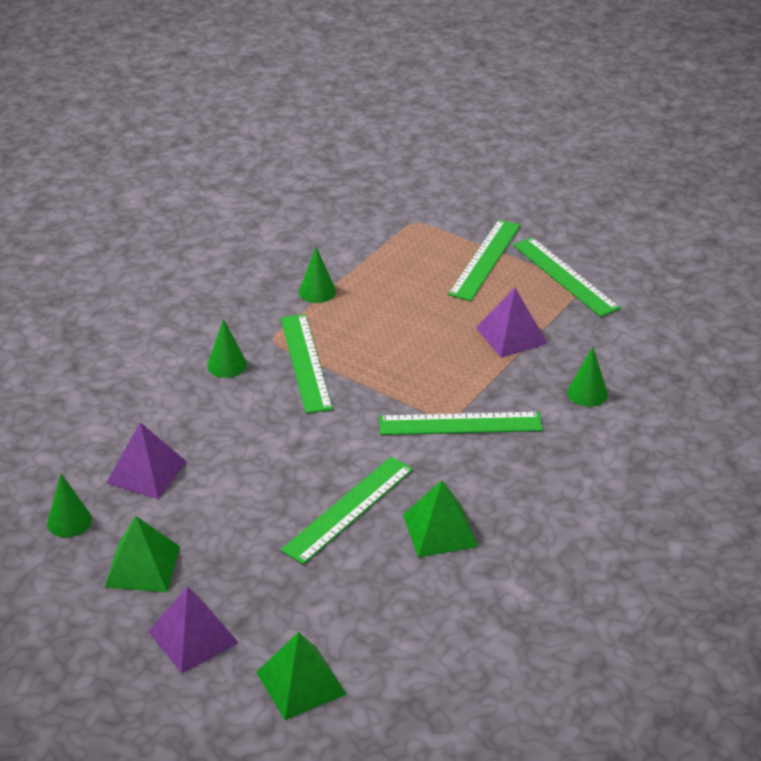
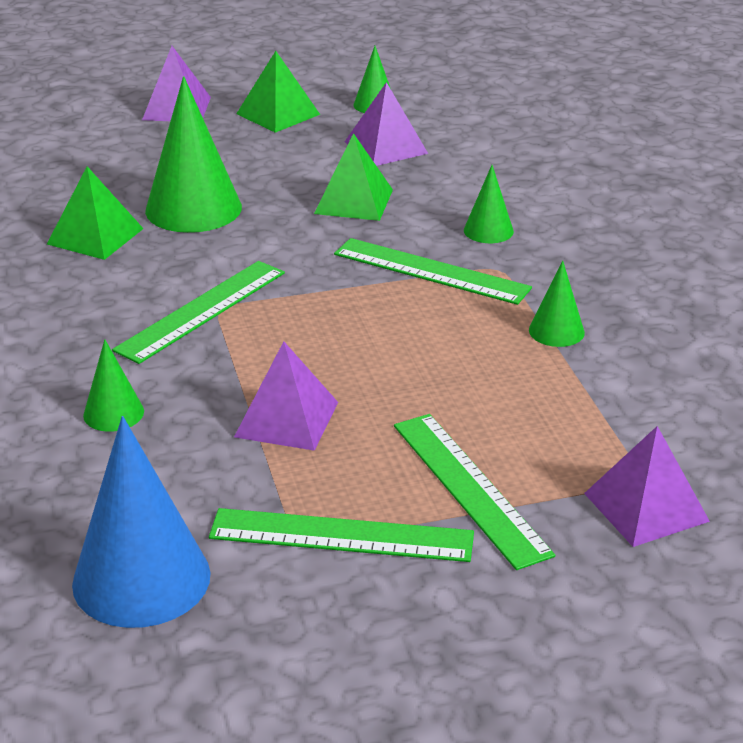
camera: 130 degrees right, 5 degrees down
green pyramid [256,632,347,720] -> green pyramid moved to [314,133,393,221]
green ruler [281,457,413,565] -> green cone [145,76,242,233]
none -> blue cone [72,416,211,628]
none -> purple pyramid [584,426,710,547]

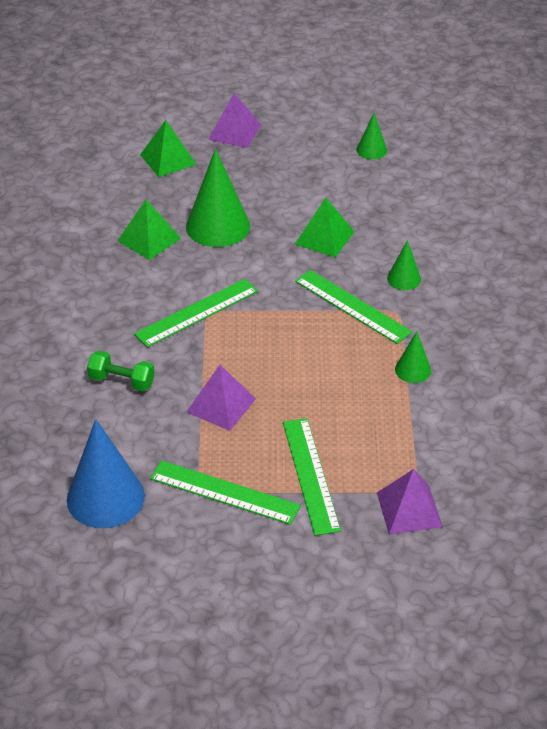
camera: 15 degrees right, 10 degrees up
green cone [83,339,144,432] -> green dumbbell [87,351,155,391]
green pyramid [236,51,320,133] -> green pyramid moved to [140,120,197,177]
purple pyramid [345,82,428,166] -> none

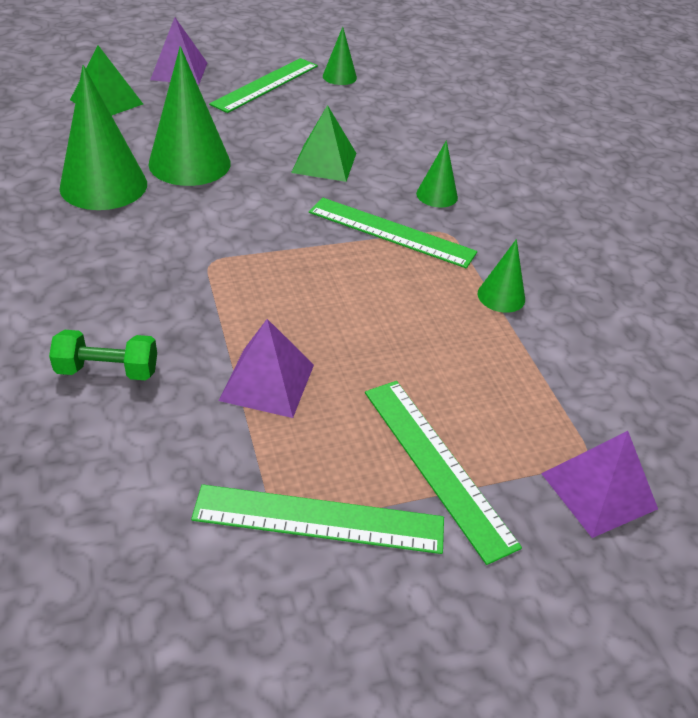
camera: 20 degrees left, 0 degrees up
blue cone [67,419,145,528] -> none
green pyramid [117,199,181,260] -> green cone [60,65,147,210]
green ruler [134,279,258,347] -> green ruler moved to [209,58,318,113]

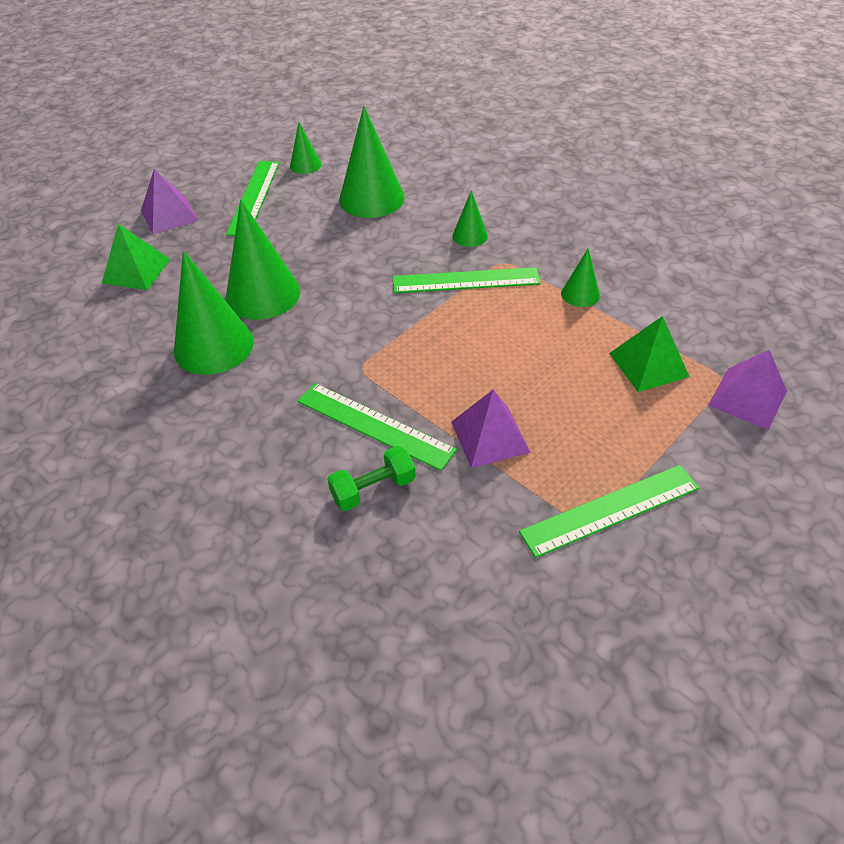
camera: 25 degrees left, 5 degrees up
green pyramid [291,105,357,182] -> green pyramid moved to [609,316,689,392]
green ruler [365,381,522,565] -> green ruler moved to [298,383,457,471]
none -> green cone [339,106,405,218]

